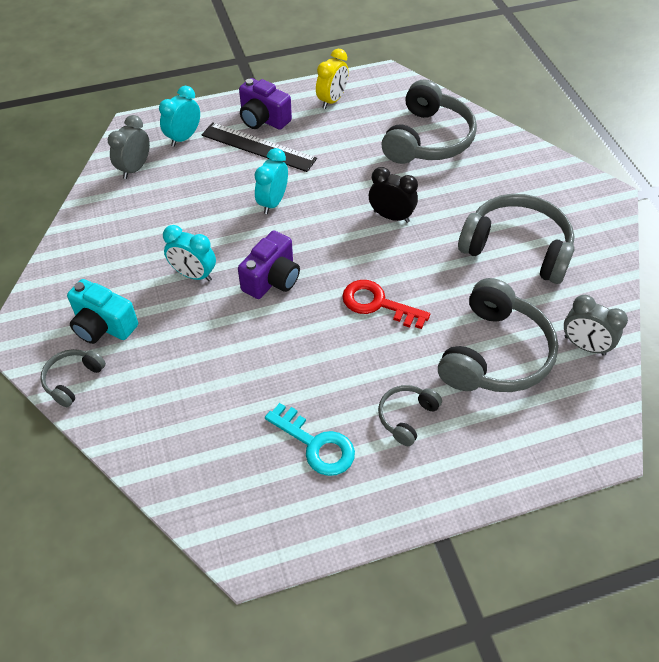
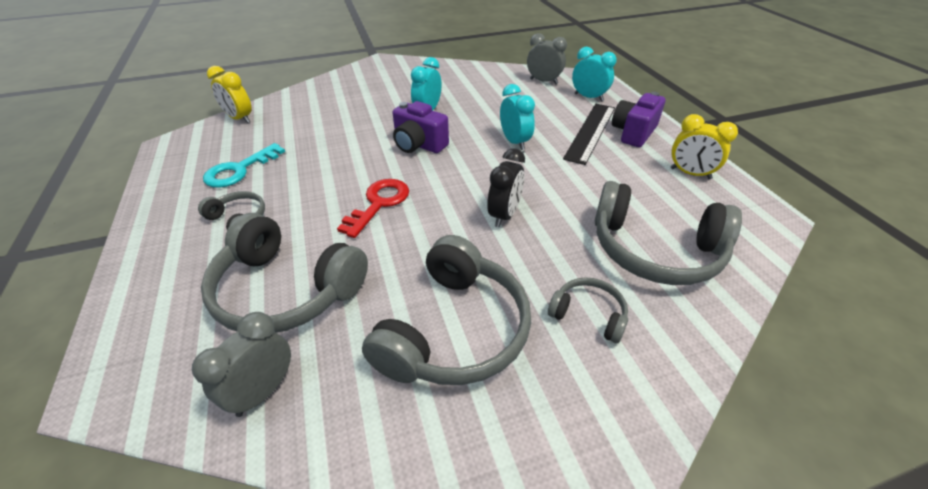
camera: 90 degrees right, 10 degrees down
grey headphones [40,349,106,407] -> grey headphones moved to [548,277,628,343]
turquoise camera [67,279,138,344] -> none
turquoise clock [254,148,288,214] -> turquoise clock turned 45 degrees clockwise [500,84,535,150]
none -> yellow clock [207,66,252,123]

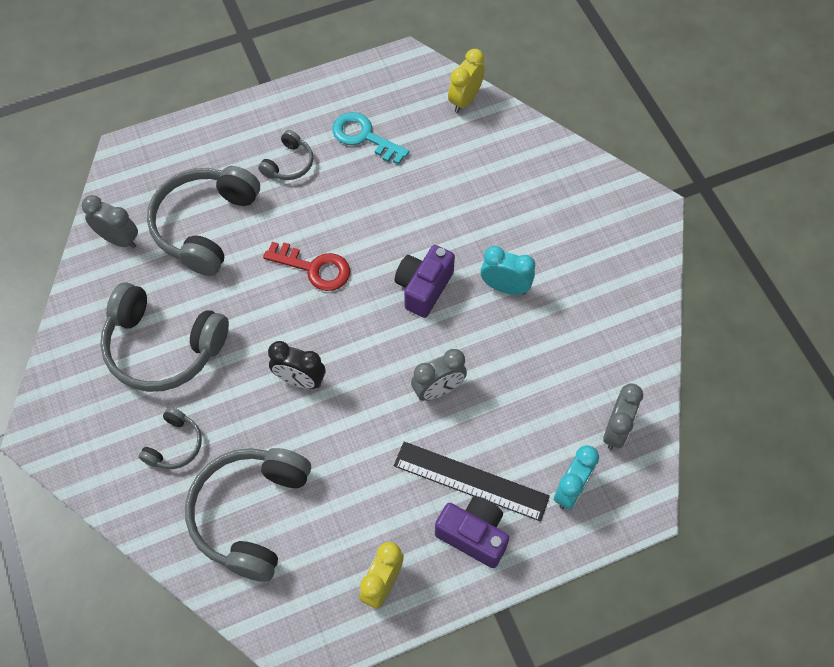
camera: 85 degrees right, 20 degrees up
turquoise clock [500,84,535,150] -> grey clock [411,349,467,401]

